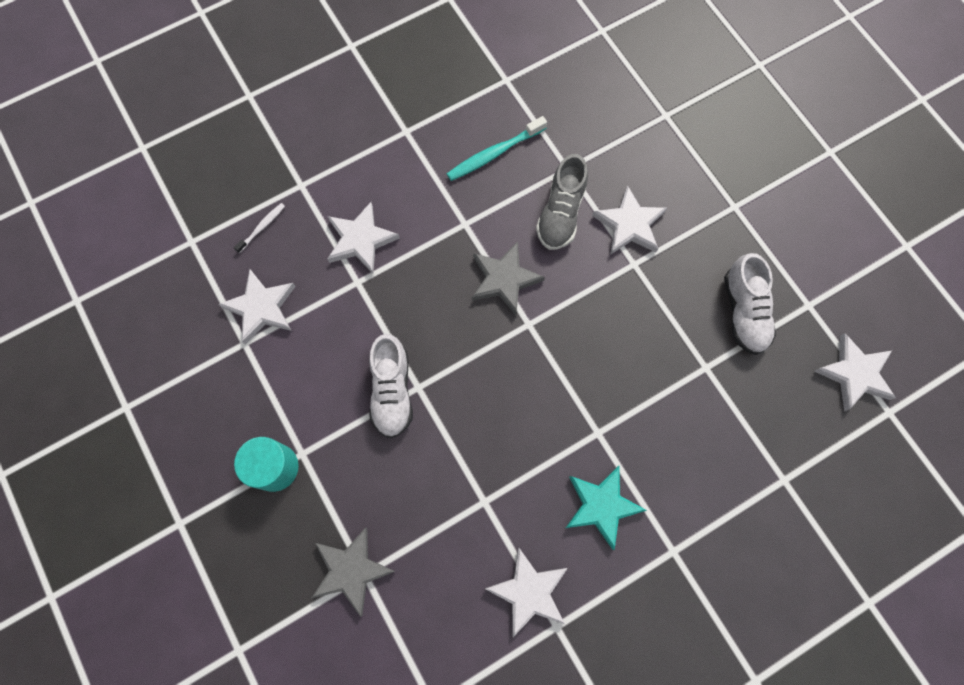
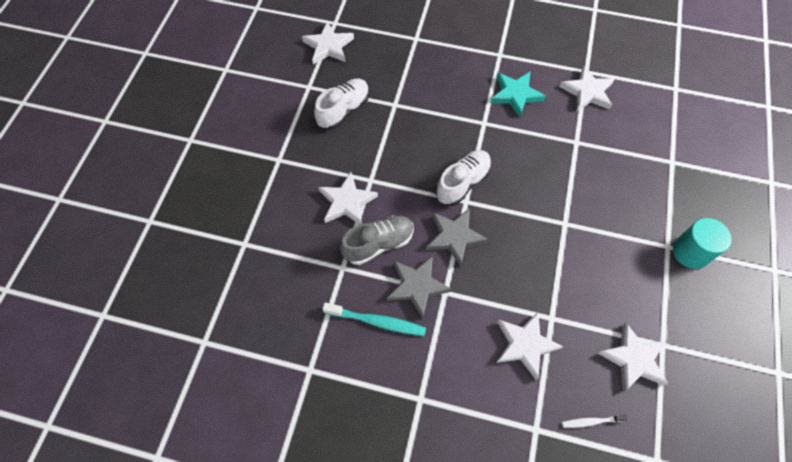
camera: 135 degrees left, 10 degrees down
grey star [312,527,395,617] -> grey star moved to [387,256,451,318]
white shoe [369,334,413,438] -> white shoe moved to [436,150,492,206]

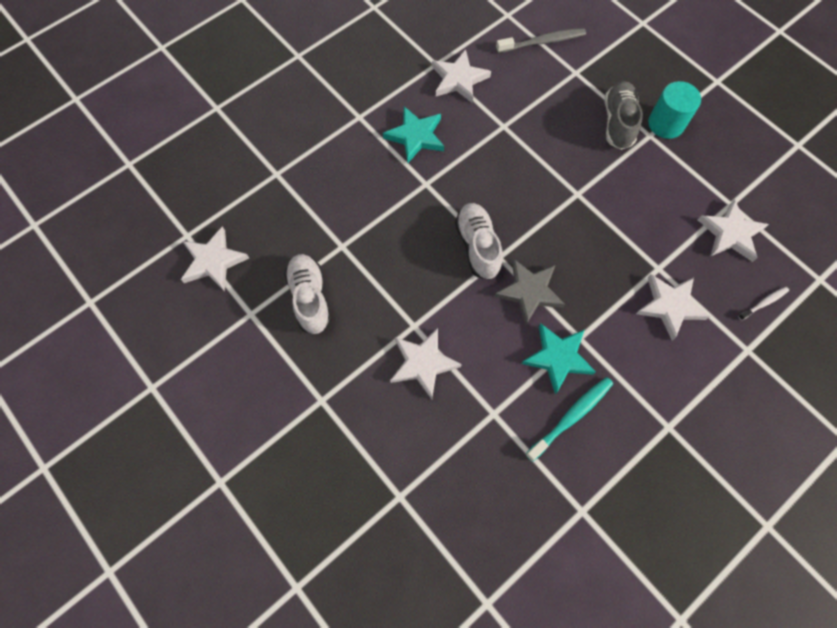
camera: 55 degrees left, 5 degrees up
grey shoe [340,216,414,265] -> grey shoe moved to [604,81,643,150]
grey star [387,256,451,318] -> turquoise star [522,323,596,394]
white toothbrush [562,415,628,428] -> white toothbrush turned 150 degrees counterclockwise [738,287,789,320]
none -> grey toothbrush [496,28,586,53]

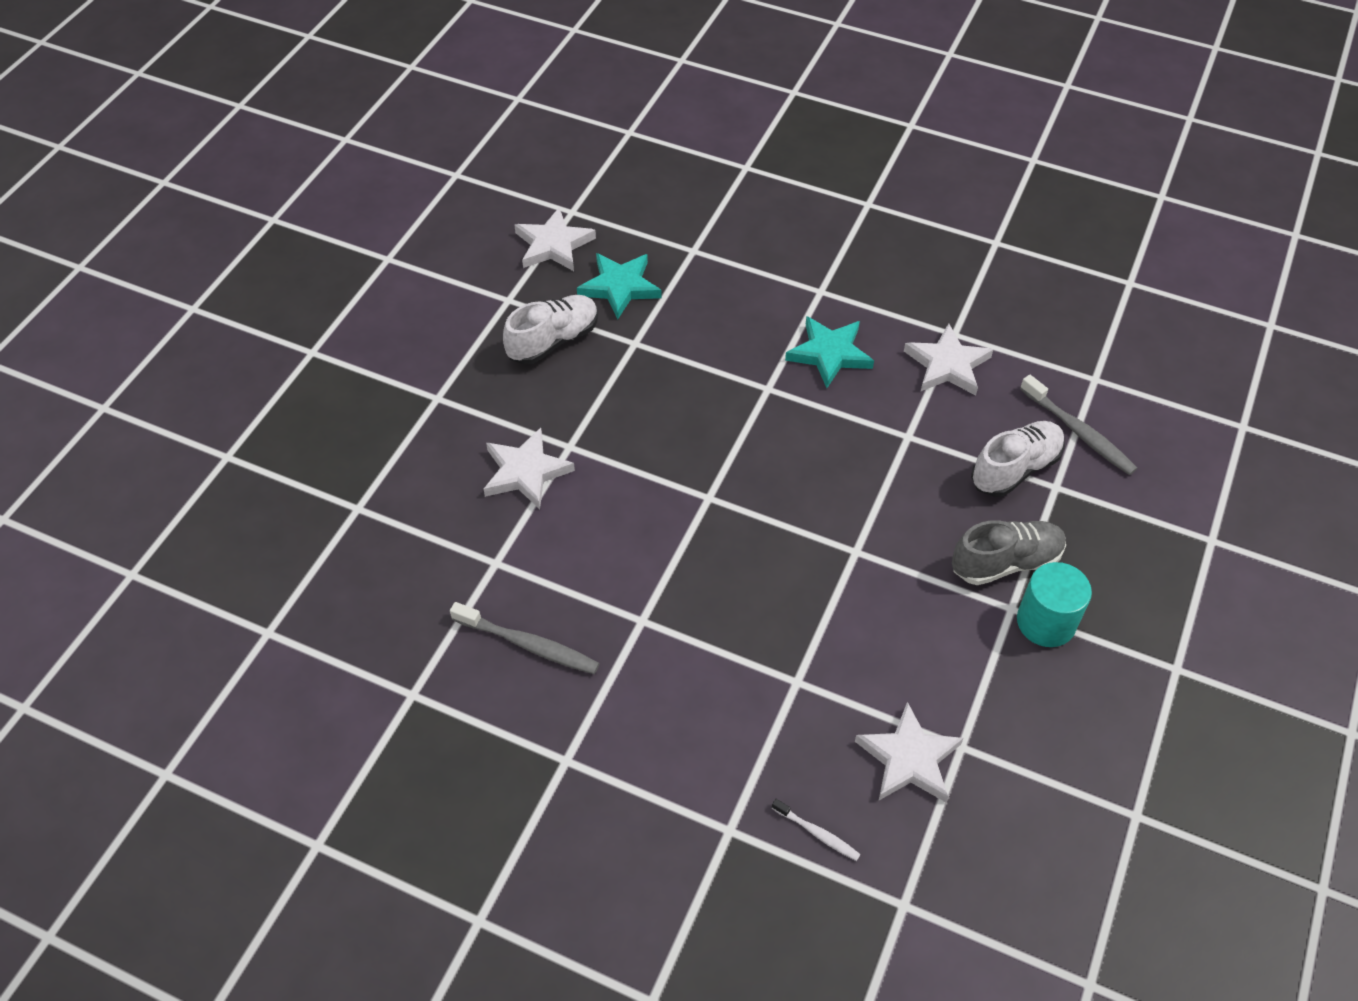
camera: 65 degrees right, 15 degrees down
white shoe [455,203,503,280] -> white shoe moved to [971,421,1065,497]
grey star [494,259,565,325] -> none
turquoise star [522,323,596,394] -> turquoise star moved to [577,253,662,320]
turquoise toothbrush [526,377,613,462] -> grey toothbrush [450,602,600,674]
white star [636,274,710,341] -> none

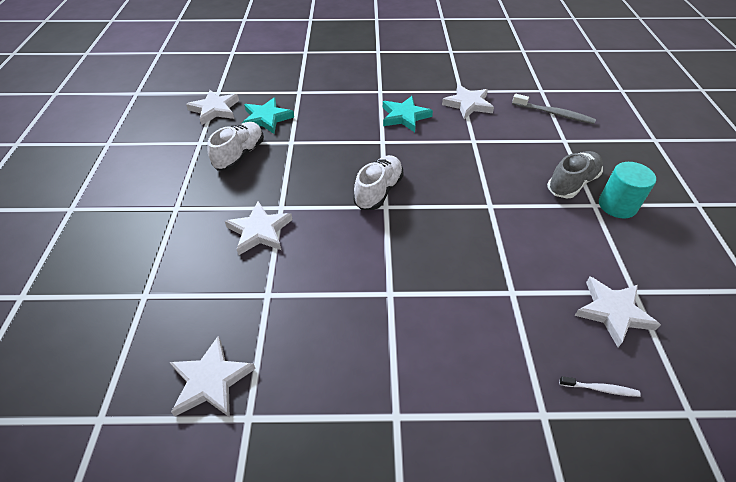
camera: 25 degrees left, 5 degrees down
grey toothbrush [450,602,600,674] -> none
white shoe [971,421,1065,497] -> white shoe moved to [353,155,404,210]
none -> white star [170,336,256,417]

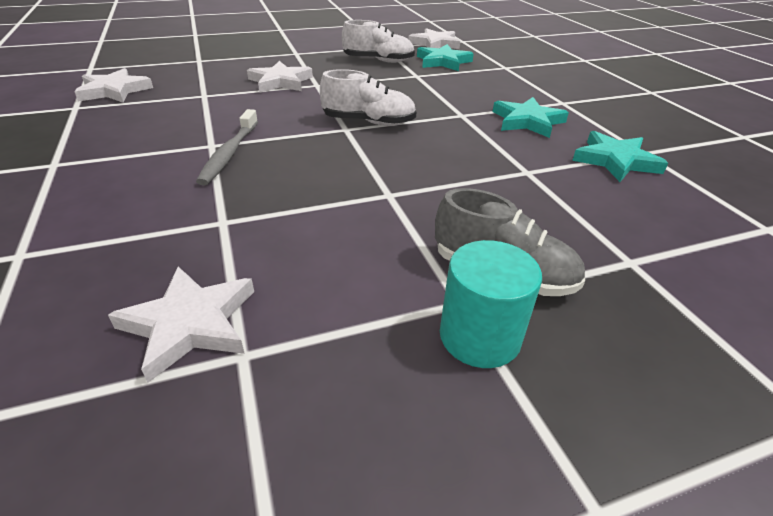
camera: 70 degrees right, 10 degrees down
white star [442,85,494,119] -> turquoise star [572,131,668,182]
grey toothbrush [512,94,596,124] -> grey toothbrush moved to [196,109,258,185]
white toothbrush [559,376,641,397] -> none

